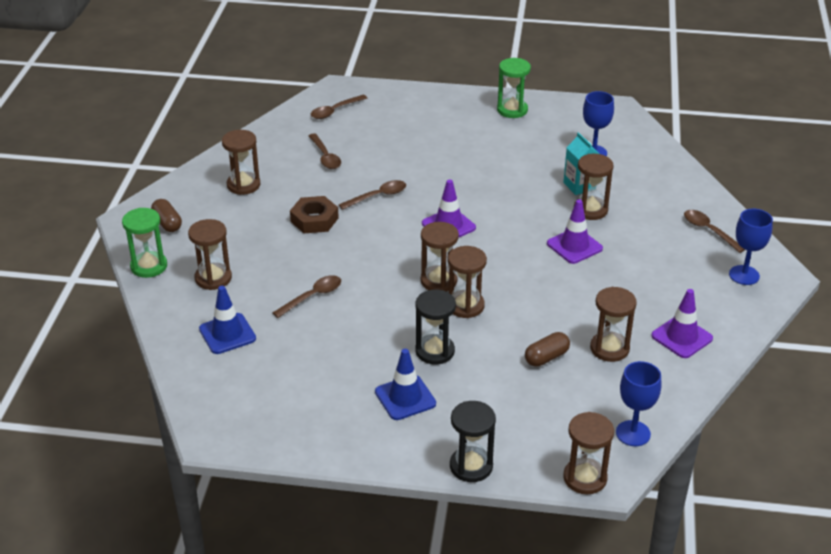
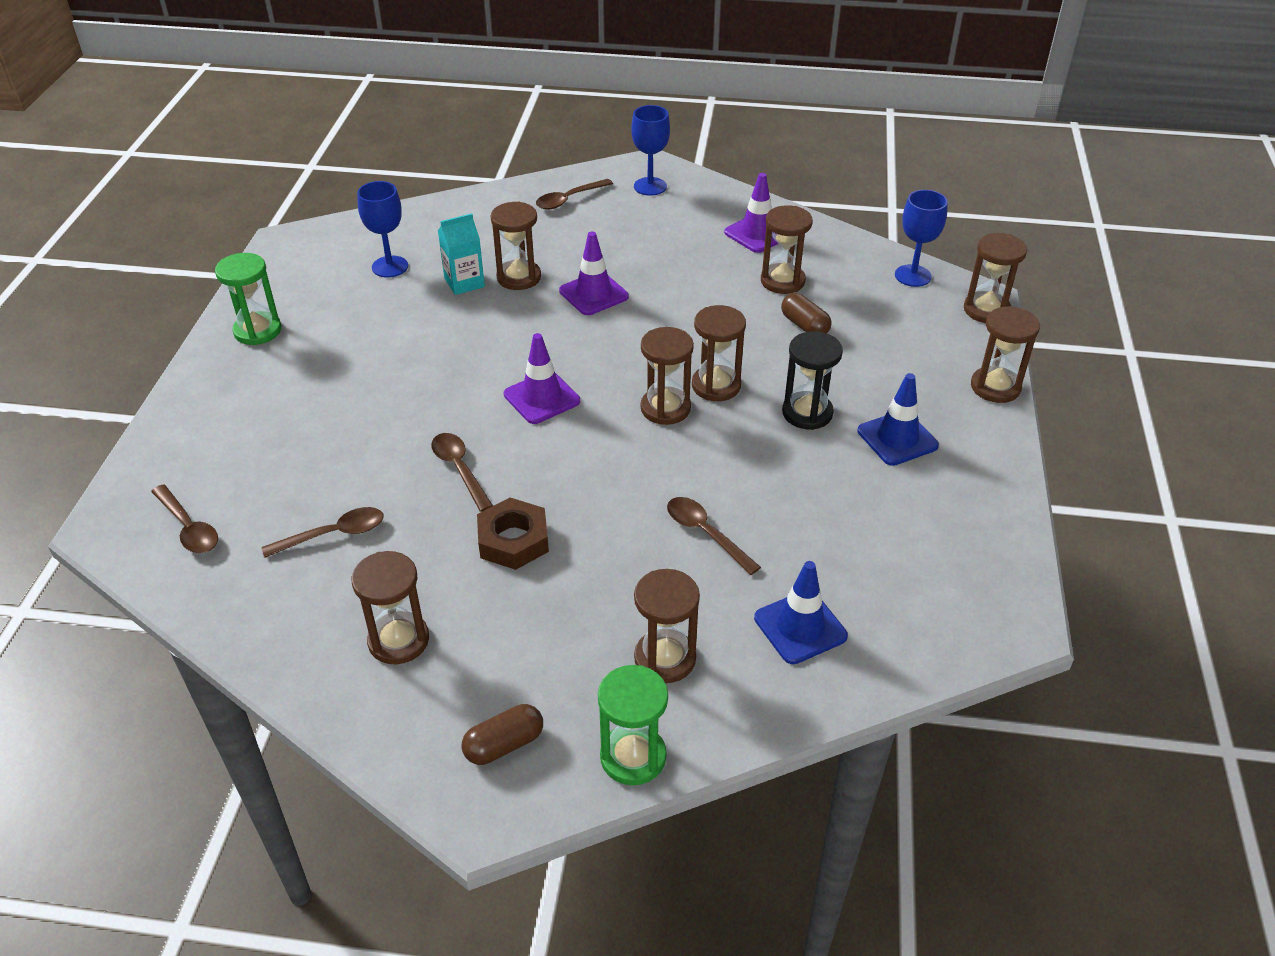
camera: 90 degrees left, 5 degrees up
black hourglass [450,401,496,482] -> brown hourglass [971,306,1040,403]

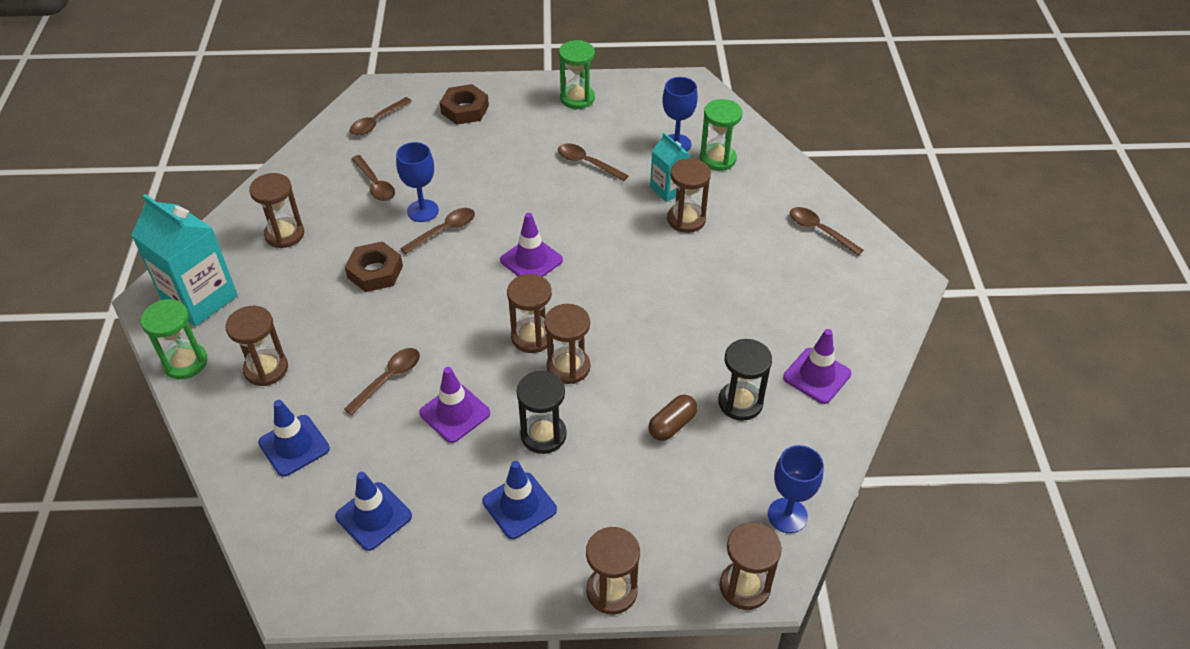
camera: 80 degrees right, 5 degrees up
brown capsule [462,704,543,765] -> turquoise carton [131,194,238,326]
purple traffic cone [559,231,629,315] -> purple traffic cone moved to [419,367,490,443]
blue goblet [631,105,670,196] -> blue goblet moved to [396,142,439,222]
brown hourglass [761,205,813,294] -> black hourglass [718,339,772,421]
none -> blue traffic cone [335,472,412,551]
none -> brown nut [440,84,489,125]
none -> brown spoon [558,144,629,181]
none -> green hourglass [700,99,742,171]

